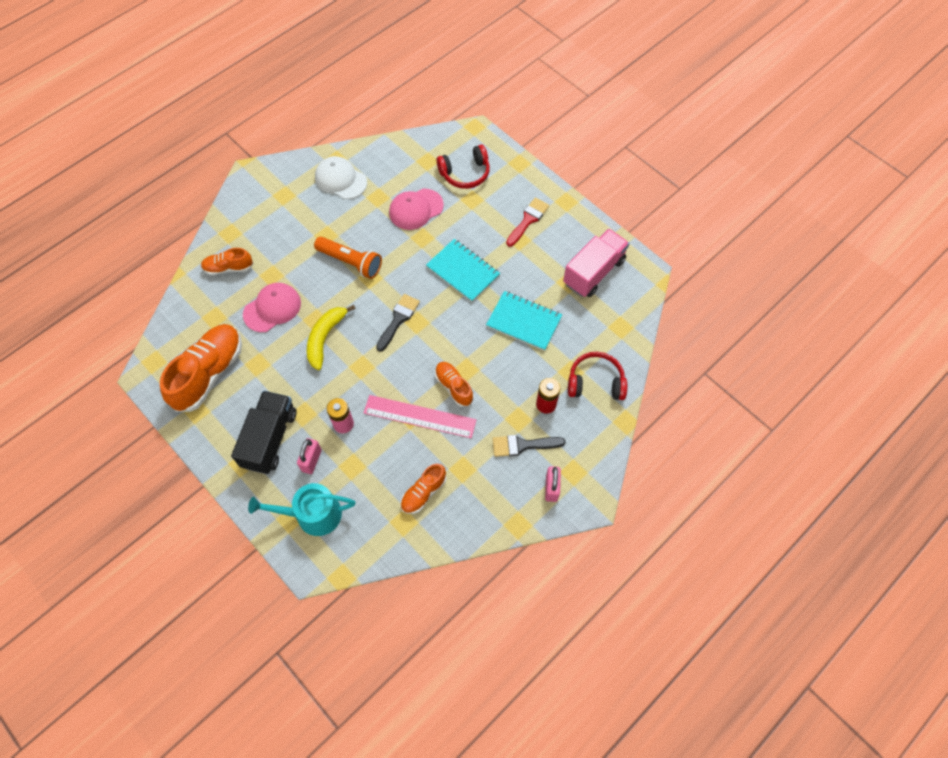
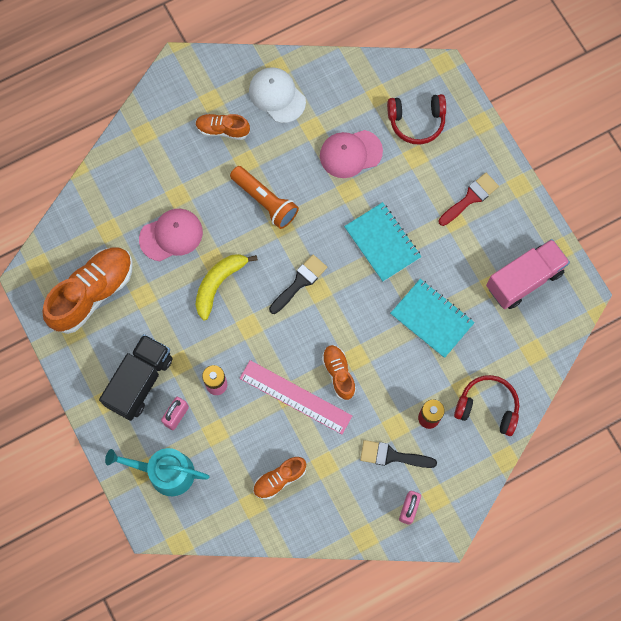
camera: 15 degrees right, 10 degrees up
orange shoe [201,248,253,275] -> orange shoe moved to [195,114,250,140]

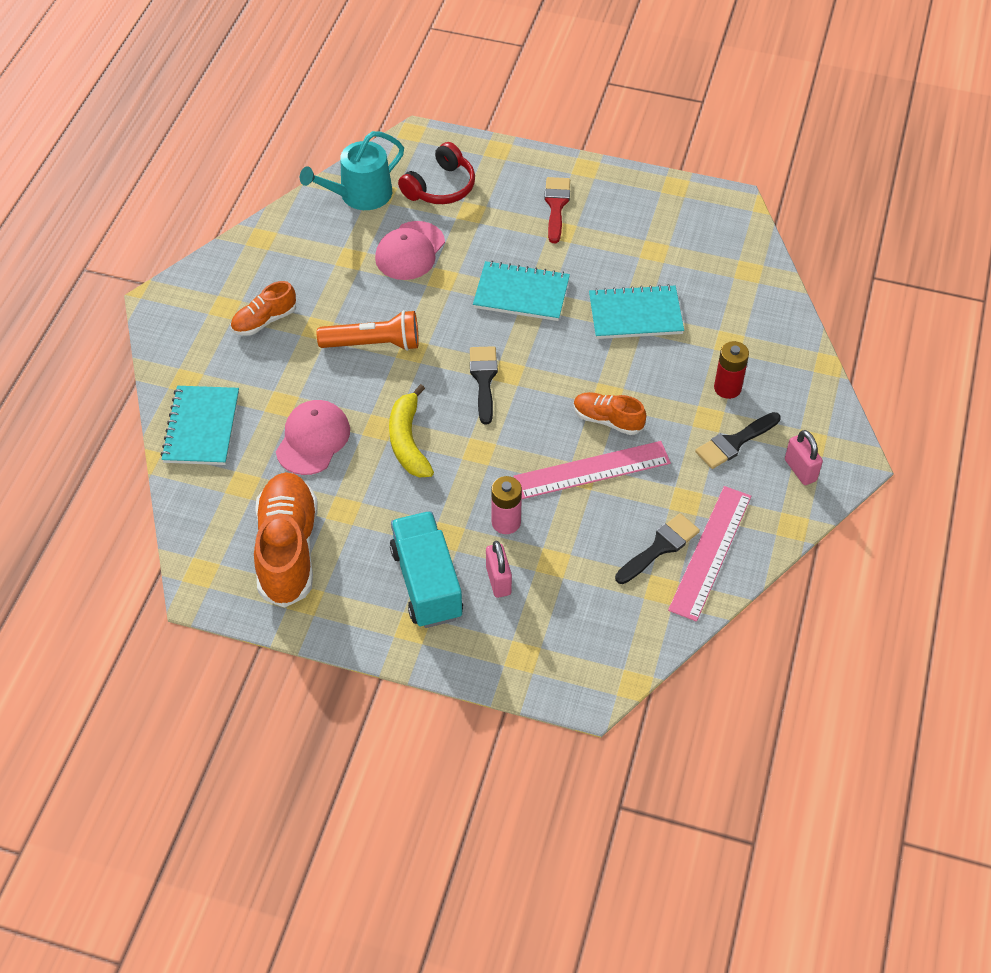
camera: 45 degrees left, 20 degrees down
black truck [99,334,172,421] -> turquoise truck [390,511,463,628]
turquoise watering can [105,448,210,496] -> turquoise watering can moved to [300,131,404,210]
white cap [249,67,306,123] -> none
orange shoe [253,457,306,499] -> black brush [615,513,700,584]
red headphones [454,375,519,436] -> none
pink truck [486,239,570,309] -> none
none -> turquoise notebook [161,386,239,465]
none -> pink ruler [668,486,751,622]

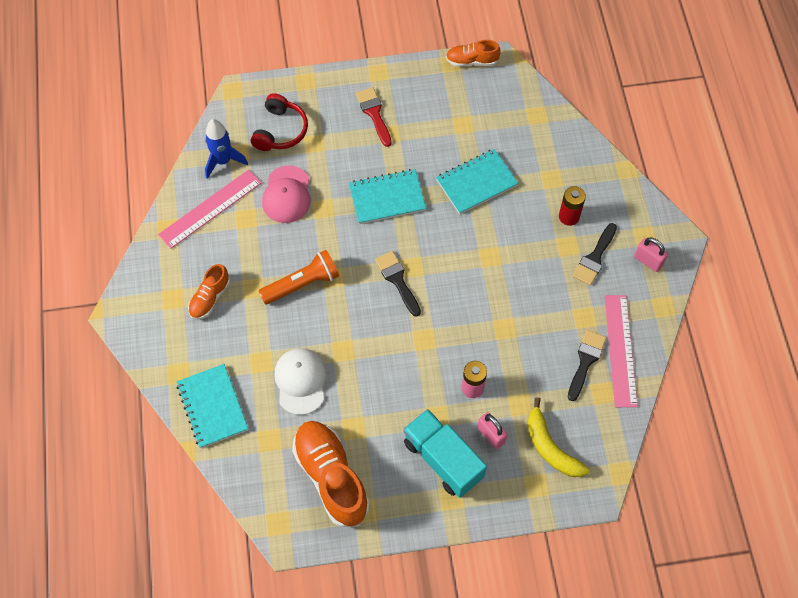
camera: 25 degrees left, 10 degrees up
pink cap [276,400,350,475] -> white cap [274,348,326,415]
turquoise watering can [300,131,404,210] -> blue rocket [205,119,248,179]
yellow banana [389,384,434,477] -> yellow banana moved to [527,397,590,477]
pink ruler [513,441,671,499] -> pink ruler moved to [158,169,261,249]
orange shoe [573,392,646,435] -> orange shoe moved to [446,40,501,67]

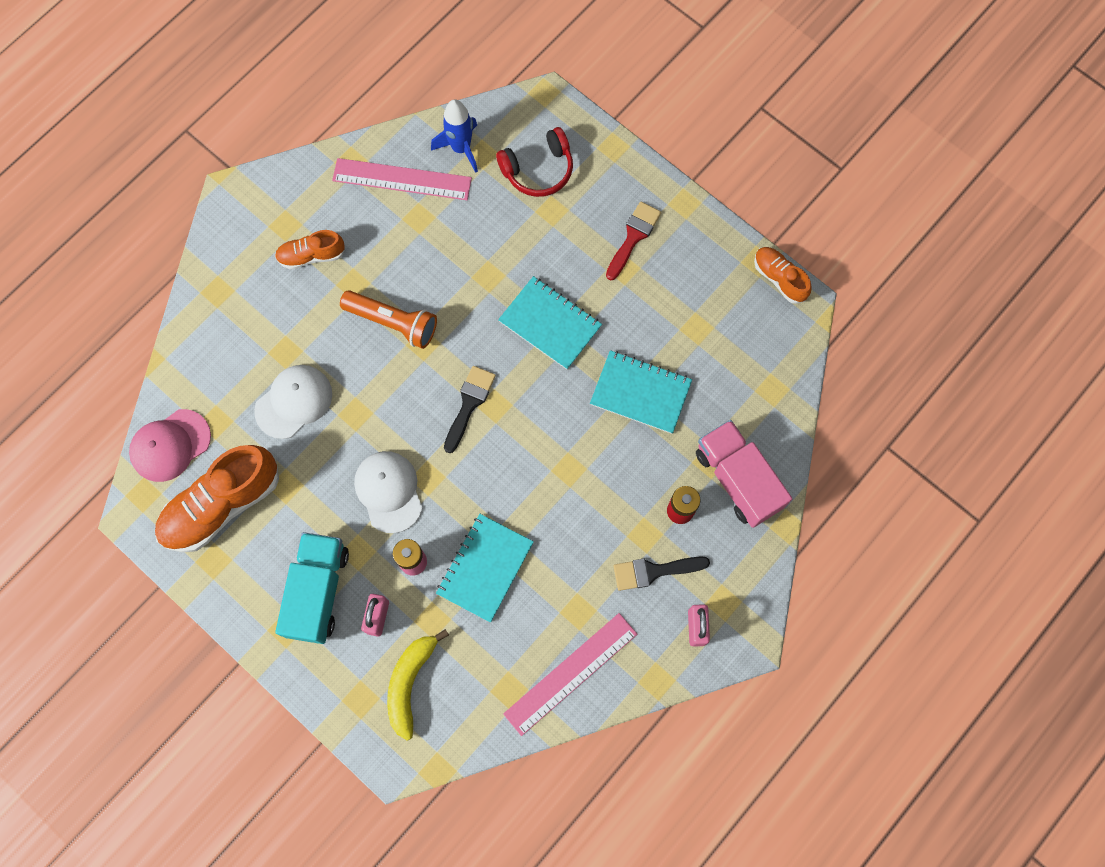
camera: 50 degrees right, 10 degrees up
turquoise notebook [176,364,249,448] -> turquoise notebook moved to [436,514,534,623]
pink cap [262,165,311,223] -> pink cap moved to [129,409,211,482]
orange shoe [292,421,370,527] -> orange shoe turned 150 degrees counterclockwise [155,445,279,553]
black brush [568,330,606,401] -> none
none -> white cap [354,451,422,533]
none -> pink truck [696,420,792,528]

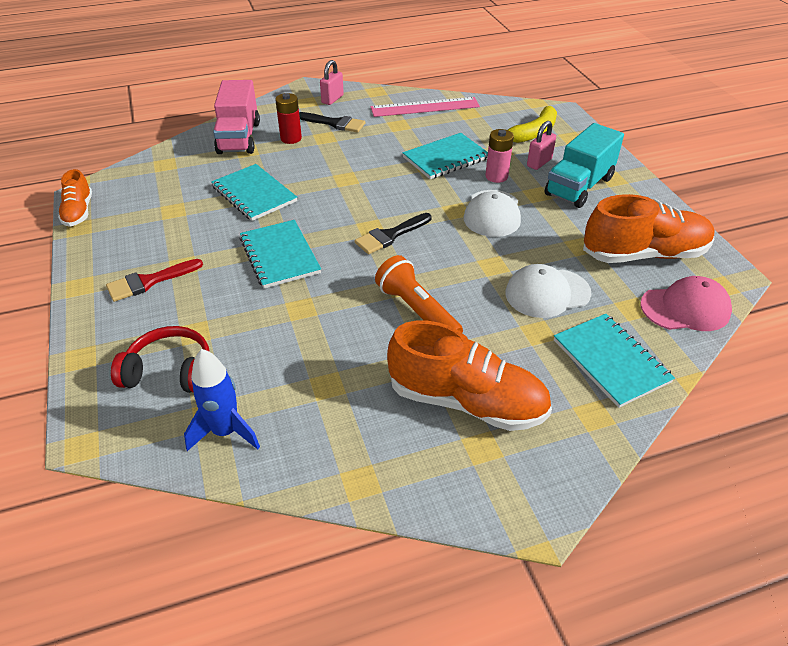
camera: 150 degrees left, 30 degrees down
orange shoe [275,230,345,269] -> orange shoe [387,321,552,431], size x1.87
pink ruler [332,158,472,200] -> none
none -> turquoise notebook [554,314,675,408]

